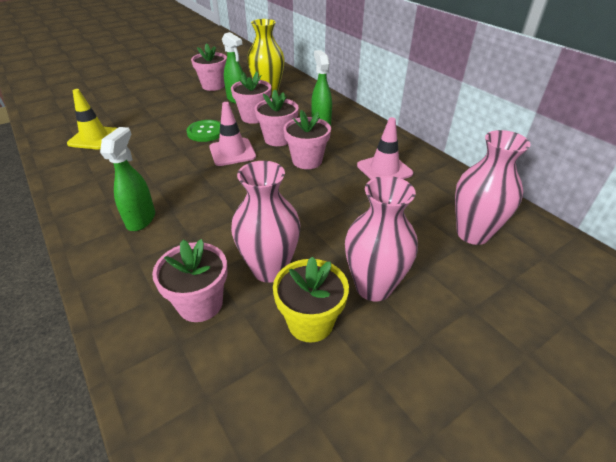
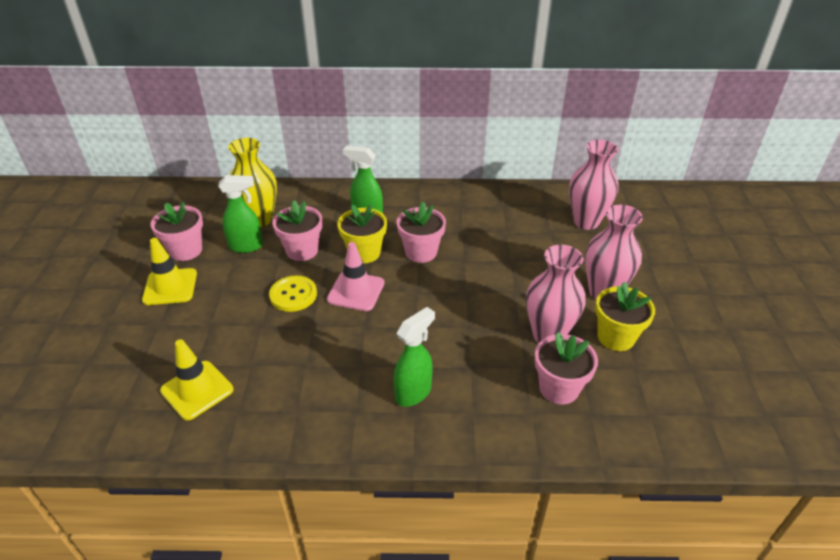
camera: 55 degrees left, 0 degrees up
green spray bottle [100,127,155,231] -> green spray bottle turned 90 degrees clockwise [394,307,435,407]
green button [186,120,220,142] -> yellow button [269,276,317,312]
pink flower pot [254,89,298,146] -> yellow flower pot [337,204,387,263]
pink traffic cone [357,117,413,180] -> none
none -> yellow traffic cone [142,238,197,305]

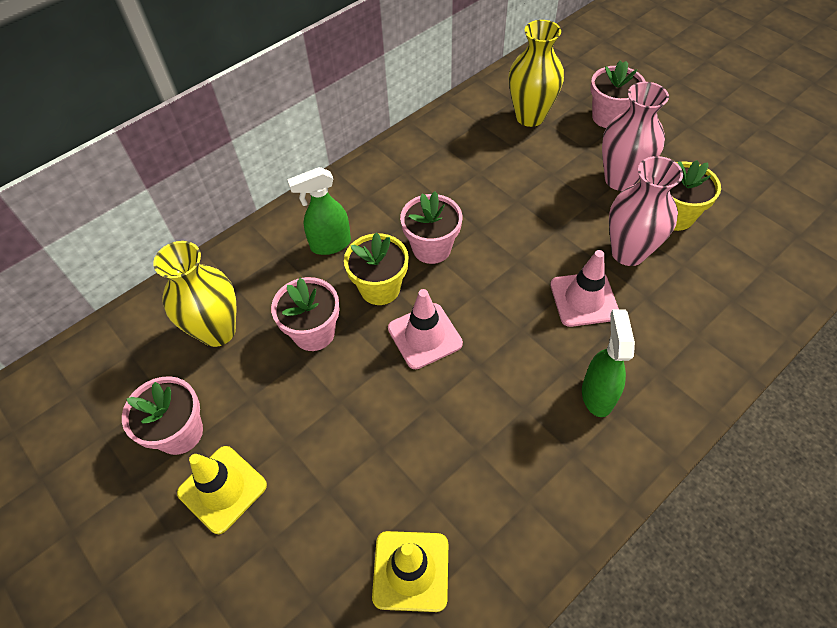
camera: 40 degrees left, 15 degrees up
green spray bottle [218,175,263,253] -> none
yellow button [269,276,317,312] -> none
pink flower pot [534,332,598,405] -> pink flower pot moved to [590,61,646,128]
pink vase [569,140,619,230] -> yellow vase [508,20,564,127]
none -> pink traffic cone [550,250,619,327]

